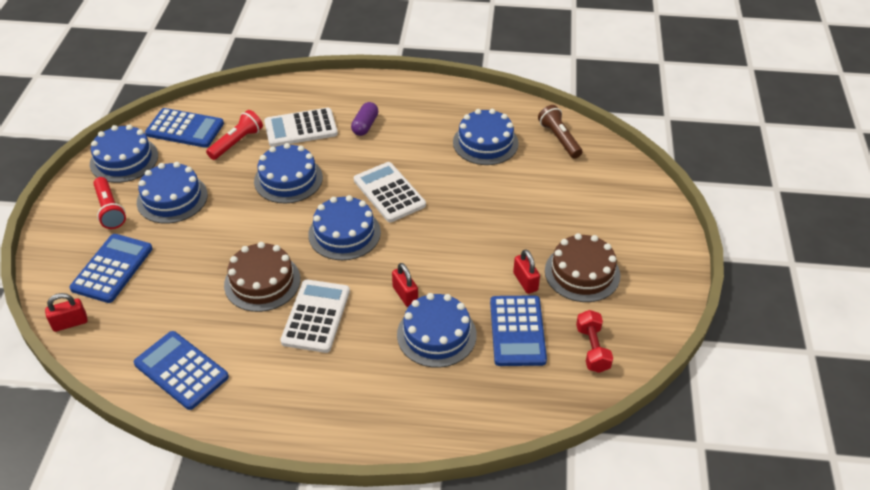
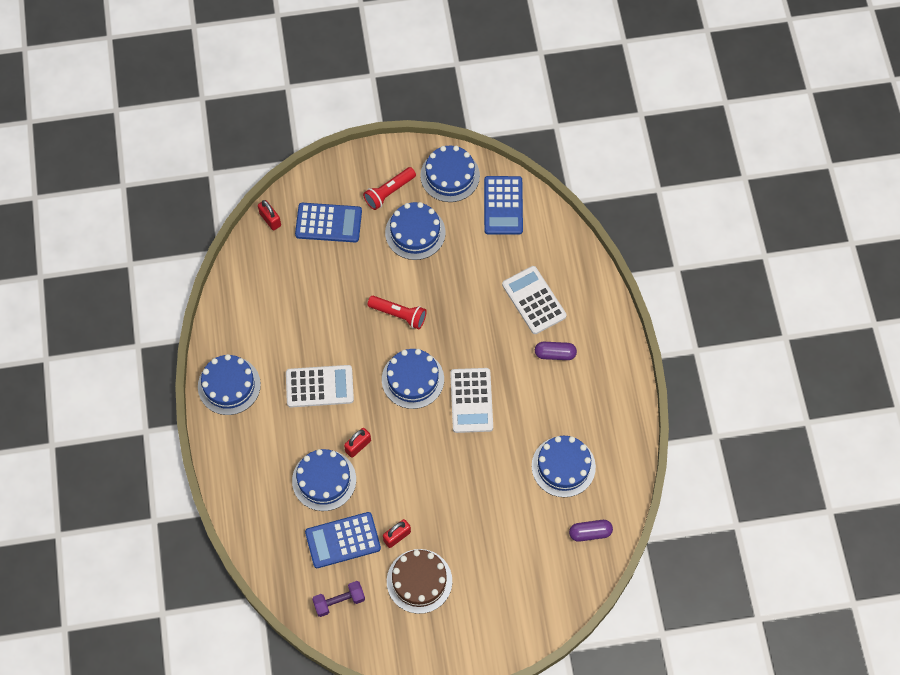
camera: 75 degrees right, 20 degrees up
blue calculator [134,331,229,410] -> none
red flashlight [206,110,263,160] -> red flashlight moved to [367,296,427,329]
brown cake [224,242,301,312] -> none
blue cake [254,143,323,204] -> blue cake moved to [198,354,261,415]
white calculator [354,162,426,222] -> white calculator turned 135 degrees clockwise [450,368,493,433]
brown flashlight [538,105,582,159] -> purple capsule [569,520,613,542]
red dumbbell [576,310,613,373] -> purple dumbbell [312,581,365,617]

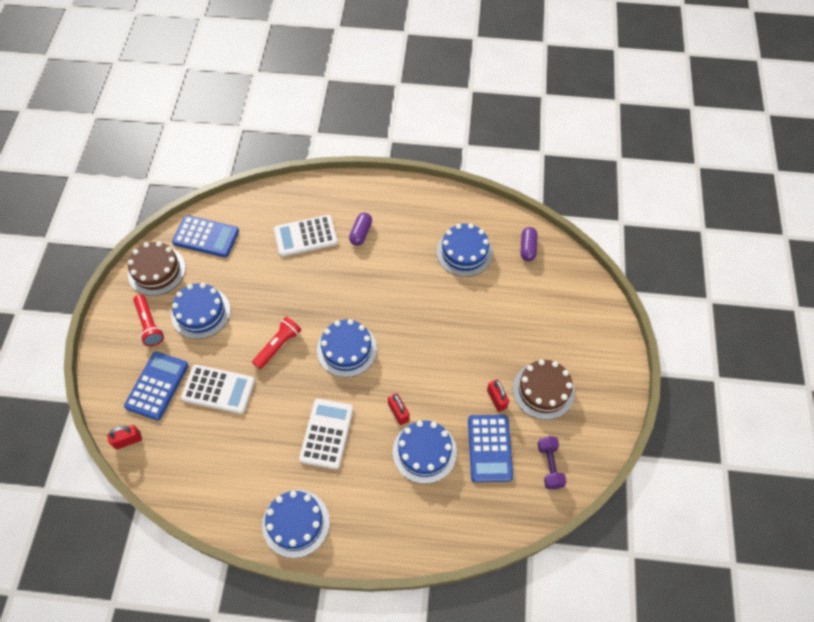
camera: 75 degrees left, 5 degrees down
blue cake [420,145,480,202] -> brown cake [128,241,186,296]
white calculator [450,368,493,433] -> white calculator moved to [181,365,255,414]

